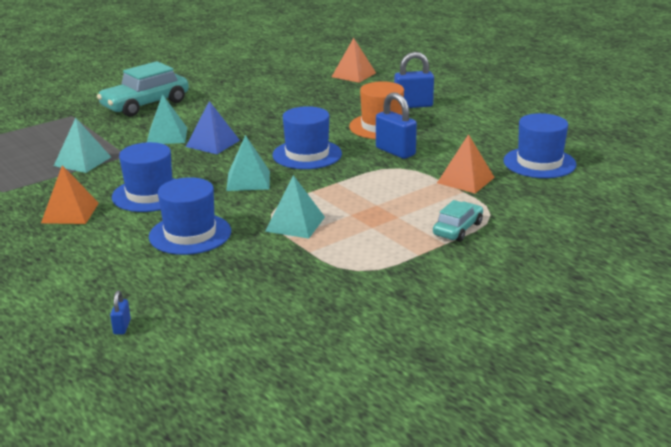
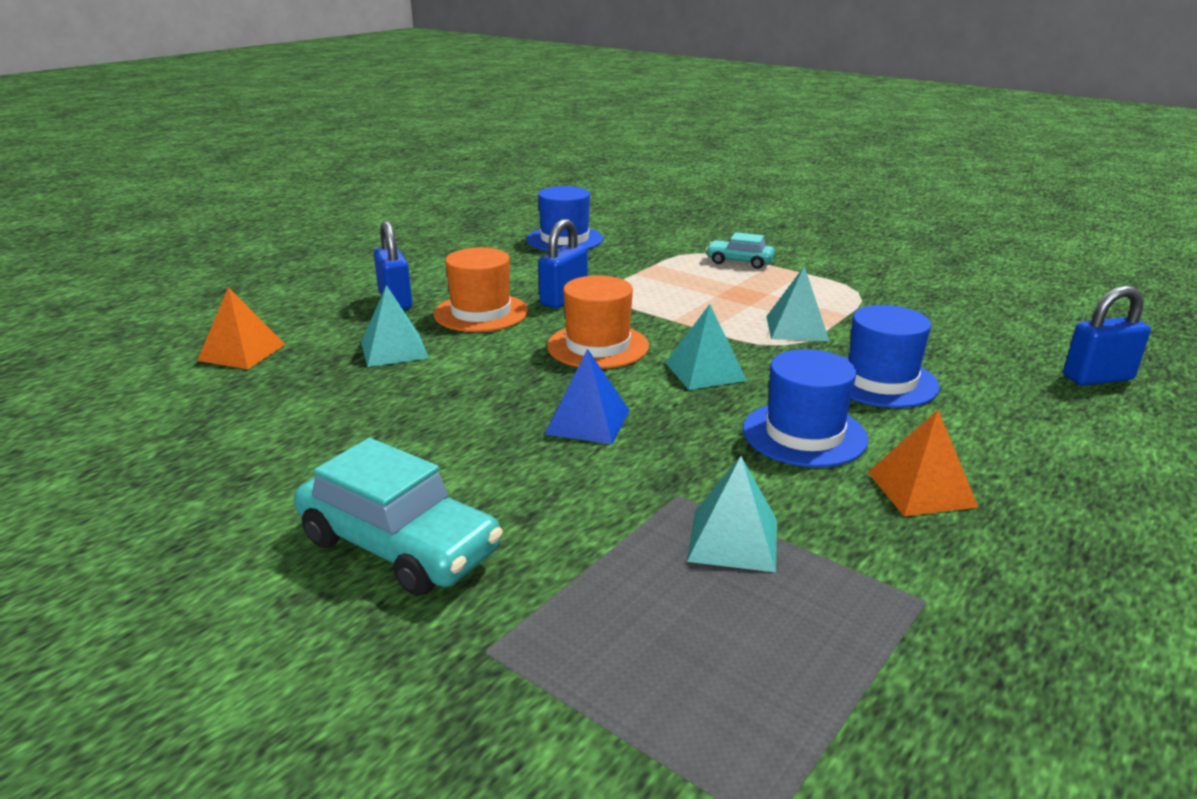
camera: 105 degrees left, 0 degrees up
blue padlock [110,291,131,335] -> blue padlock [1063,286,1151,386], size x2.08
turquoise pyramid [147,94,187,144] -> turquoise pyramid moved to [361,285,429,367]
blue hat [273,106,342,169] -> orange hat [547,275,649,369]
orange pyramid [437,134,495,193] -> none

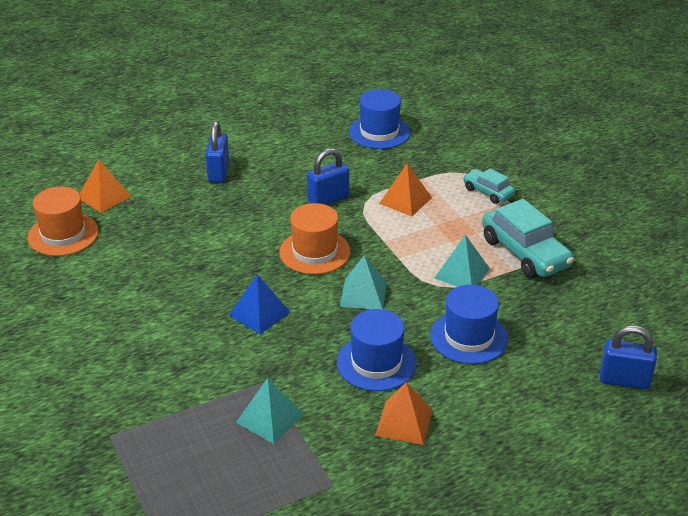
camera: 25 degrees right, 10 degrees up
turquoise car [294,438,503,596] -> turquoise car moved to [482,199,574,278]
turquoise pyramid [361,285,429,367] -> none
orange hat [433,247,528,332] -> orange hat moved to [27,187,99,256]
none -> orange pyramid [379,163,432,216]

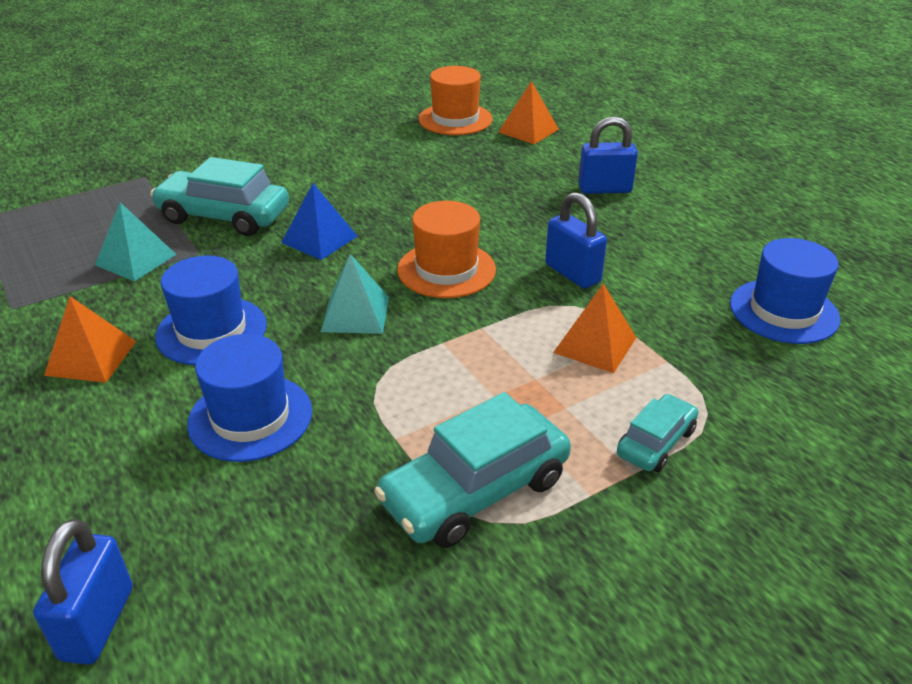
camera: 85 degrees right, 0 degrees up
turquoise pyramid [434,234,490,287] -> none
none -> turquoise car [150,157,289,236]

